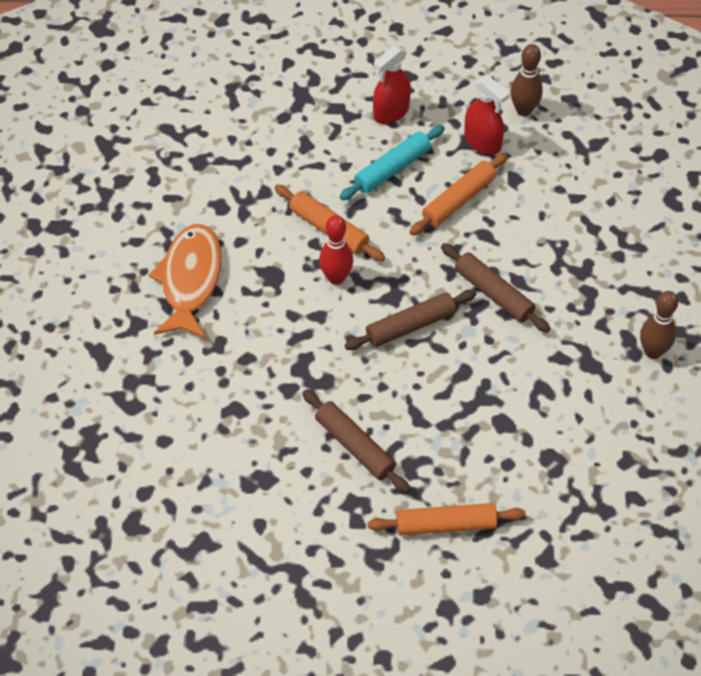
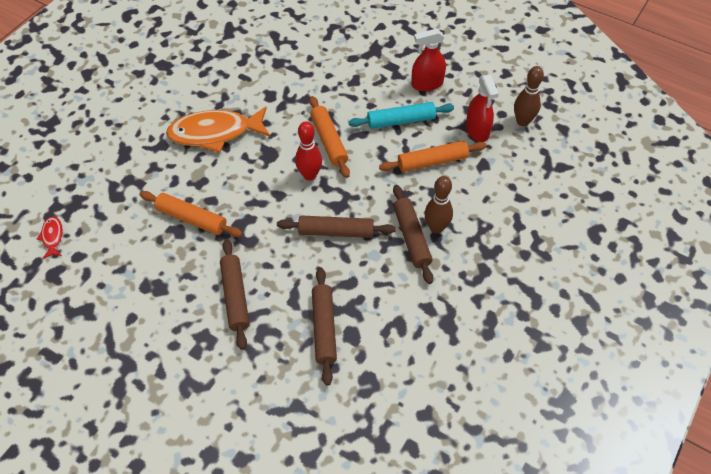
camera: 30 degrees right, 0 degrees up
orange fish [149,224,222,339] -> orange fish turned 135 degrees counterclockwise [166,107,271,153]
orange rolling pin [368,503,525,536] -> orange rolling pin moved to [140,191,243,237]
brown bowling pin [640,291,678,359] -> brown bowling pin moved to [424,176,453,234]
none -> red fish [37,216,63,259]
none -> brown rolling pin [312,267,337,386]

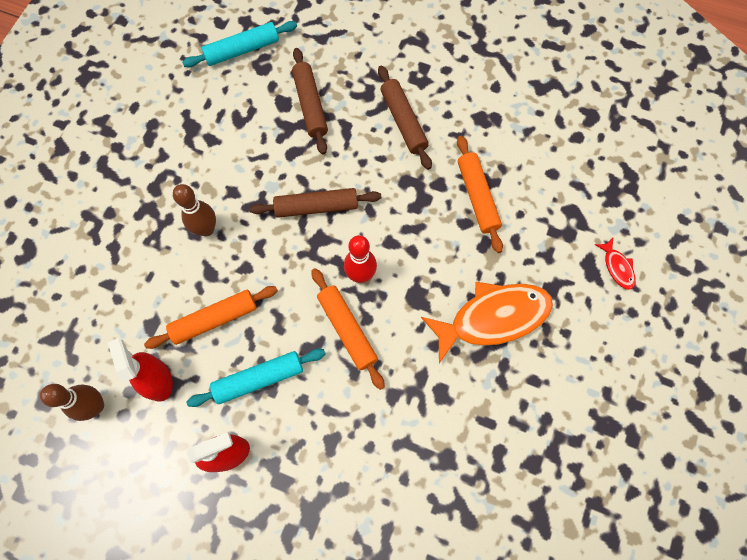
camera: 170 degrees right, 15 degrees up
red fish [37,216,63,259] -> red fish moved to [595,238,636,290]
orange rolling pin [140,191,243,237] -> orange rolling pin turned 60 degrees clockwise [457,136,503,253]
brown rolling pin [393,185,433,284] -> none
none -> turquoise rolling pin [182,21,297,67]

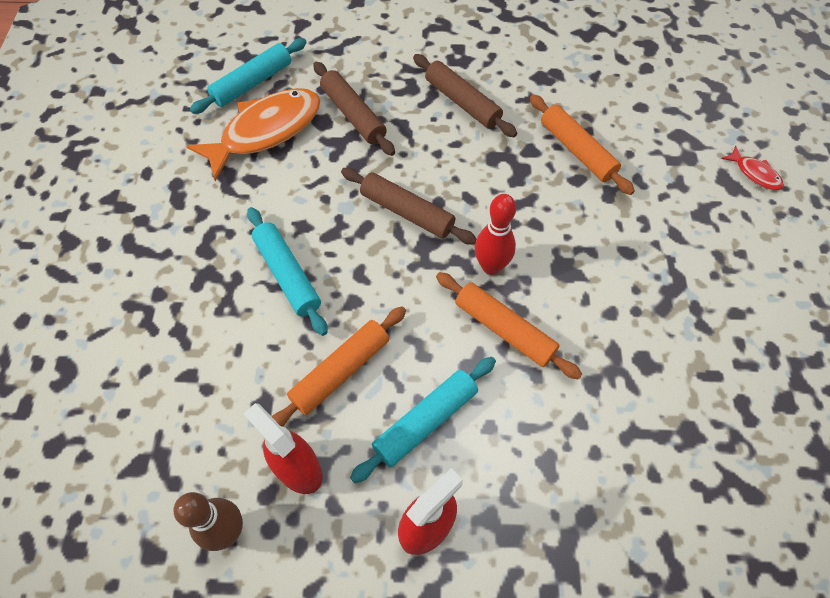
camera: 20 degrees left, 10 degrees down
brown bowling pin [173,184,216,236] -> turquoise rolling pin [247,207,328,336]
brown rolling pin [249,188,381,218] -> brown rolling pin turned 60 degrees clockwise [341,168,477,245]
orange fish [421,282,553,363] -> orange fish moved to [186,88,320,181]

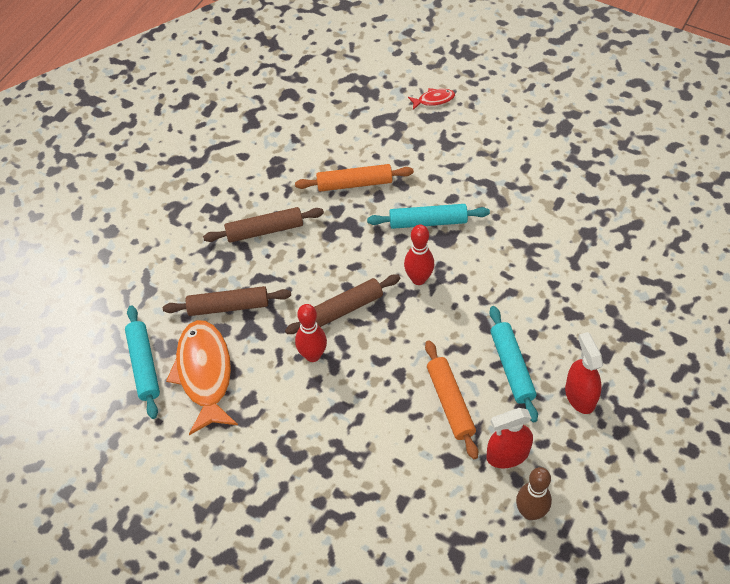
camera: 60 degrees left, 5 degrees down
turquoise rolling pin [247,207,328,336] -> turquoise rolling pin moved to [367,204,490,229]
orange rolling pin [436,272,582,380] -> none
none -> red bowling pin [295,304,327,362]

